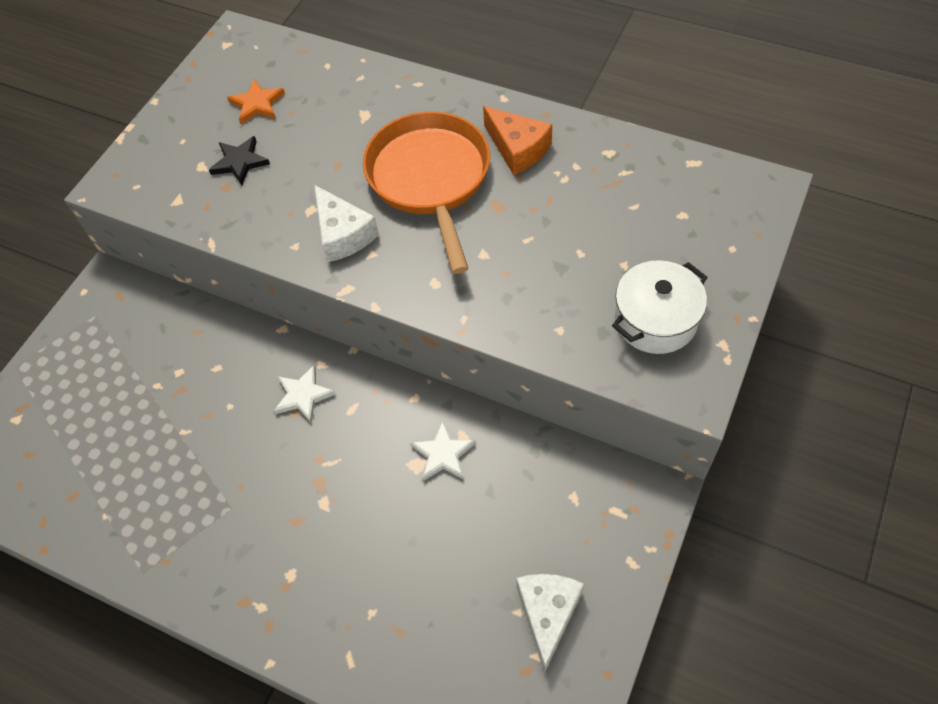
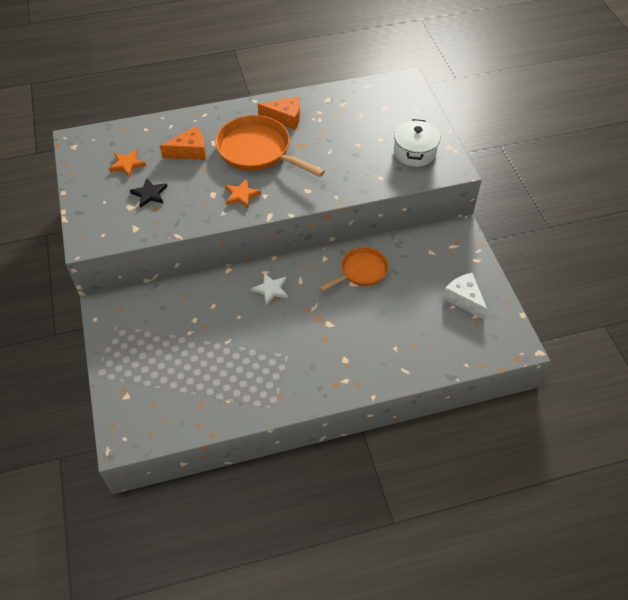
camera: 45 degrees left, 5 degrees down
white cheese [314,185,379,262] -> orange star [225,179,261,209]
white star [410,420,476,481] -> orange pan [319,247,389,291]
none -> orange cheese [160,126,206,160]

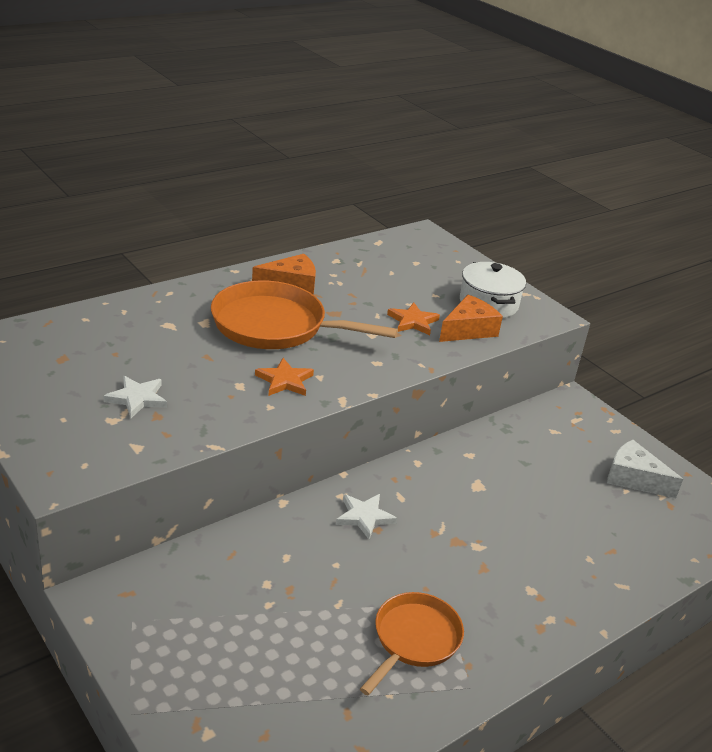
camera: 25 degrees left, 20 degrees down
orange star [109,149,146,178] -> orange star moved to [387,303,440,335]
black star [130,178,168,208] -> white star [104,376,167,418]
orange cheese [160,126,206,160] -> orange cheese moved to [439,294,503,342]
orange pan [319,247,389,291] -> orange pan moved to [360,592,464,695]

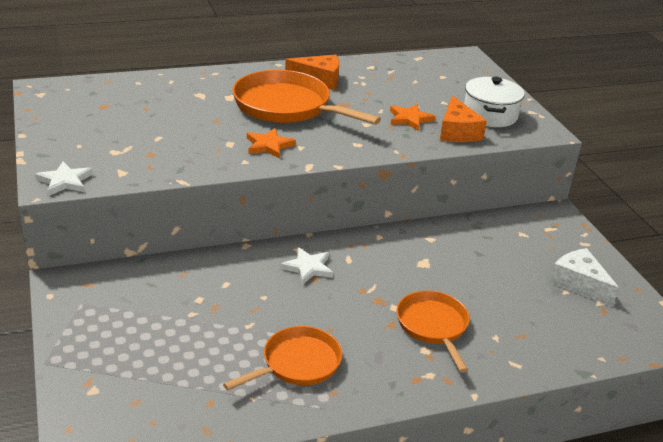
camera: 20 degrees right, 0 degrees up
white star [104,376,167,418] -> white star moved to [35,161,93,196]
orange cheese [439,294,503,342] -> orange cheese turned 105 degrees clockwise [440,96,487,142]
none -> orange pan [397,290,470,373]

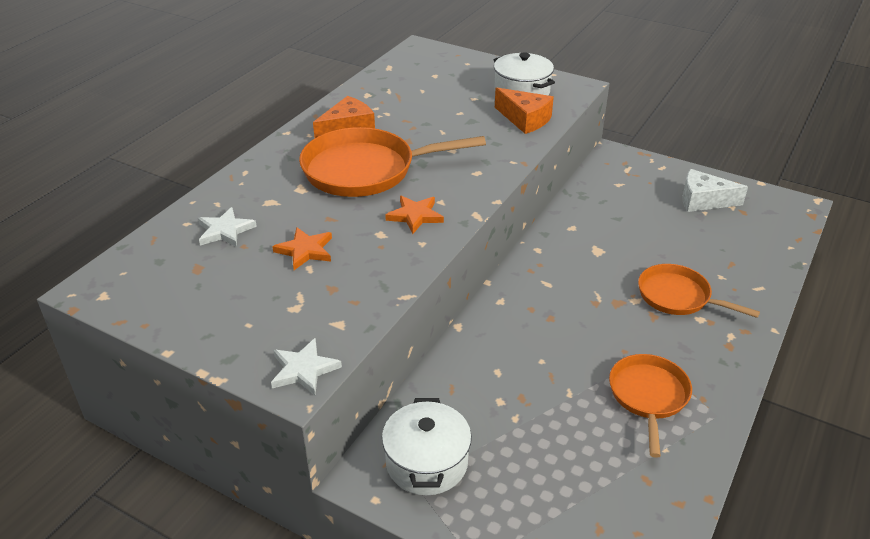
camera: 40 degrees left, 5 degrees up
white star [280,247,333,285] -> white star moved to [198,207,257,247]
orange star [390,104,435,131] -> orange star moved to [272,227,332,270]
none -> white pot [382,398,472,495]

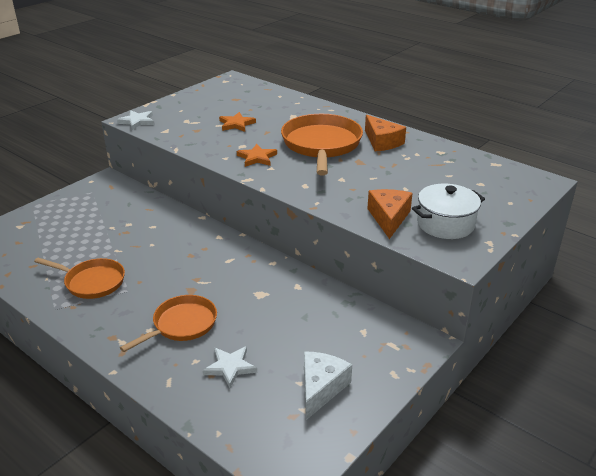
camera: 100 degrees right, 5 degrees down
white star [198,207,257,247] -> white star moved to [203,346,257,388]
white pot [382,398,472,495] -> none
orange cheese [495,88,554,134] -> orange cheese turned 135 degrees clockwise [367,189,412,239]

